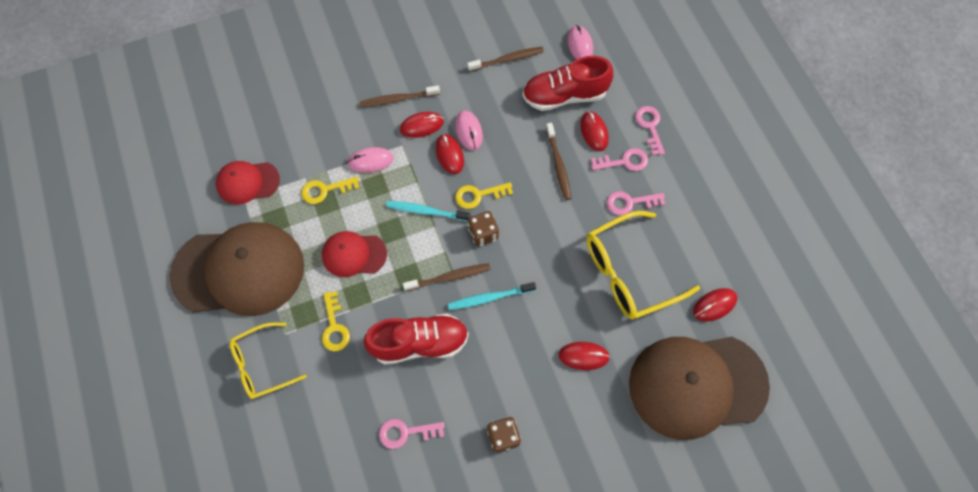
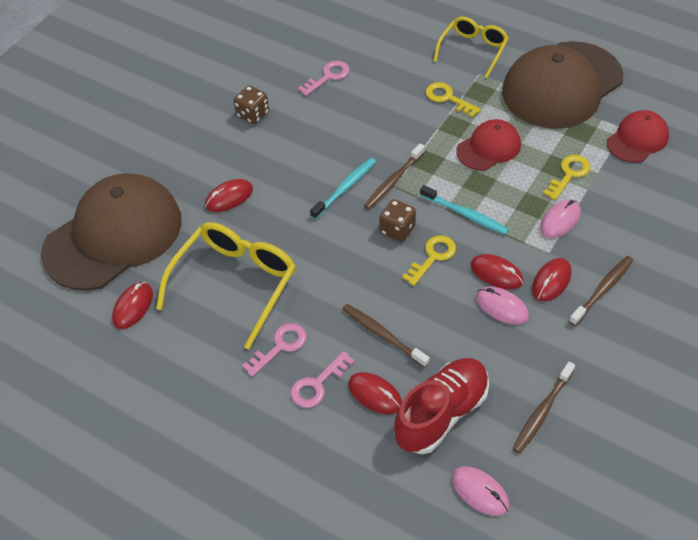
camera: 145 degrees right, 15 degrees down
red shoe [364,314,469,365] -> none
turquoise toothbrush [386,201,471,221] -> turquoise toothbrush turned 60 degrees clockwise [420,185,509,235]
pink key [635,106,665,156] -> none

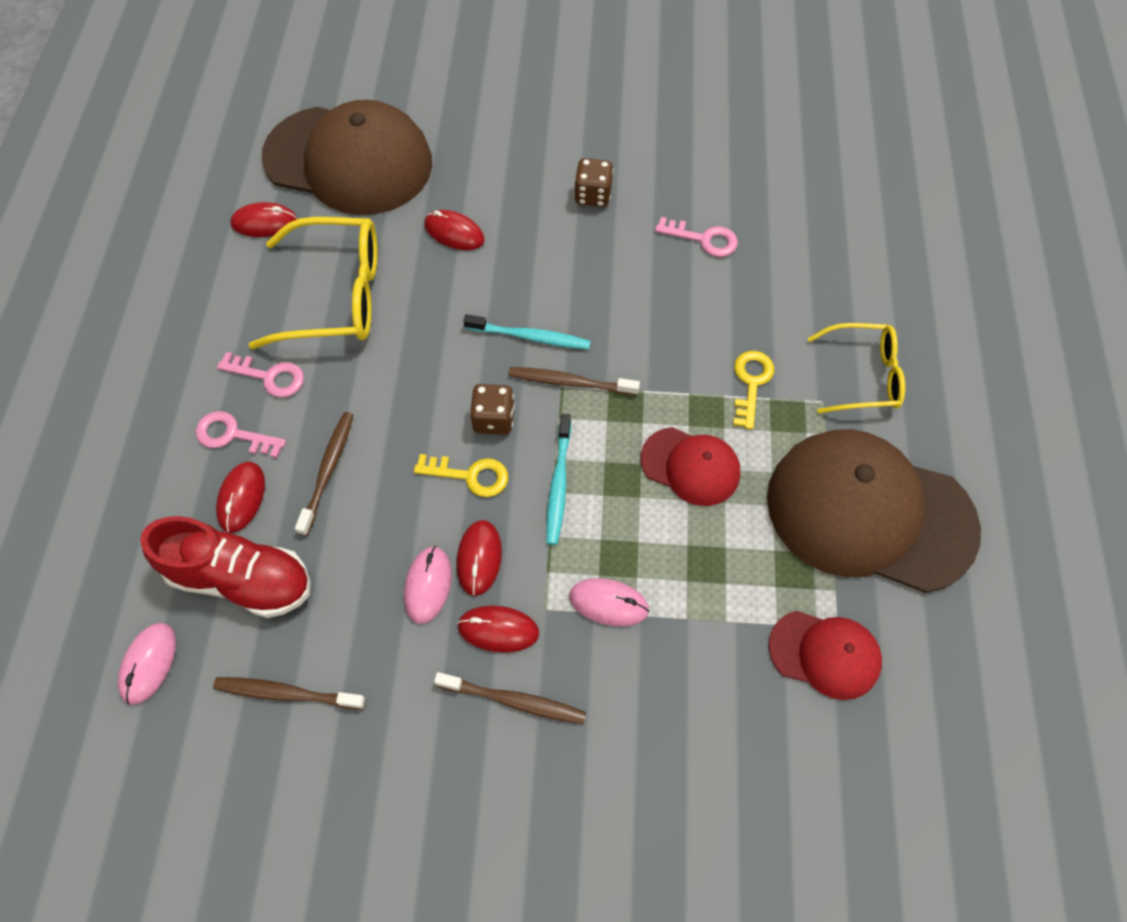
camera: 60 degrees right, 10 degrees up
yellow key [543,155,591,200] -> none

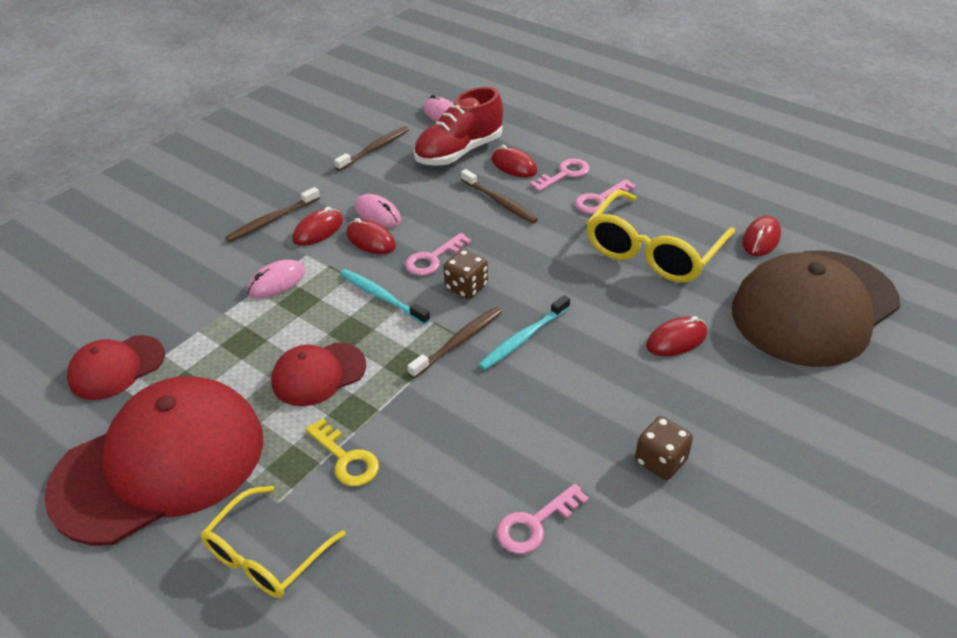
camera: 125 degrees right, 20 degrees down
yellow key [414,454,508,497] -> pink key [405,233,472,276]
brown cap [767,429,981,593] -> red cap [44,376,263,545]

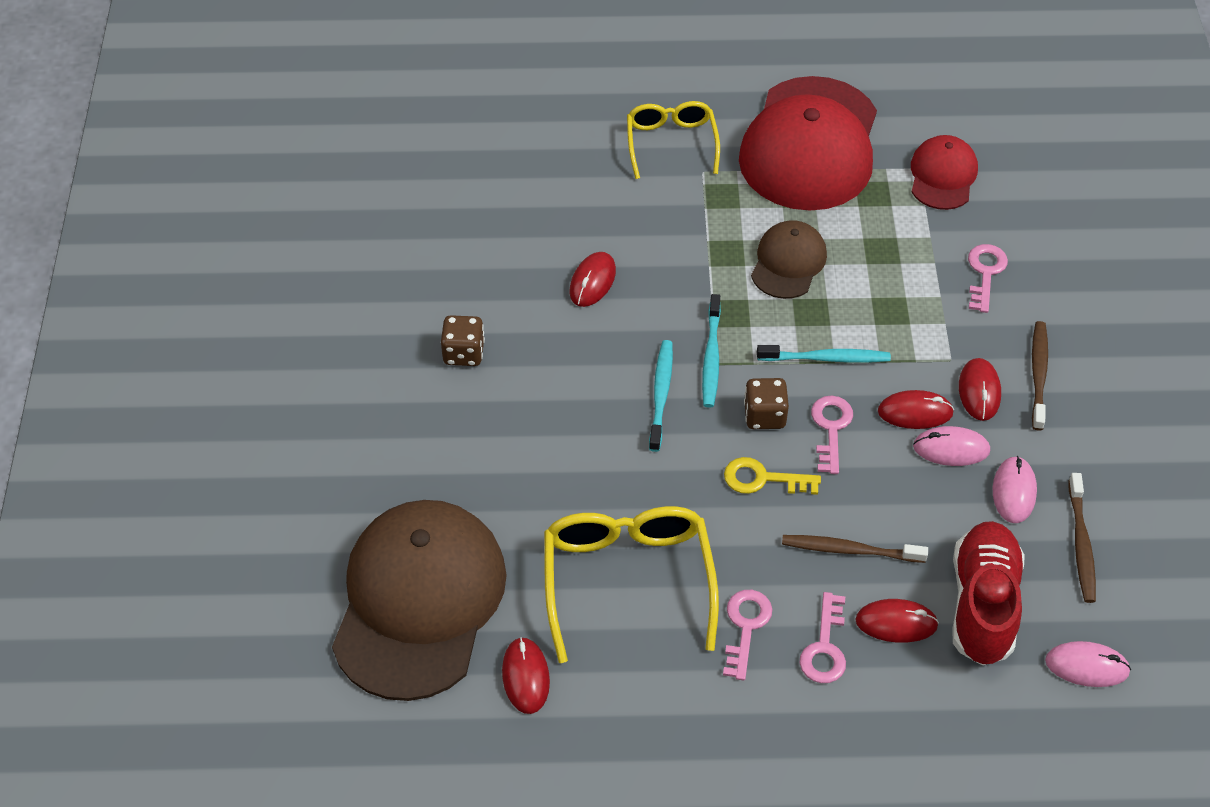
camera: 140 degrees right, 10 degrees up
pink mouse [247,259,305,299] -> pink mouse moved to [993,456,1037,523]
red cap [271,342,366,406] -> brown cap [751,220,827,299]
yellow key [305,418,379,486] -> yellow key moved to [724,457,821,495]
brown toothbrush [408,307,503,378] -> turquoise toothbrush [702,294,721,408]
pink key [496,483,589,554] -> pink key moved to [968,244,1008,313]
red mouse [646,316,707,356] -> red mouse moved to [570,252,616,307]

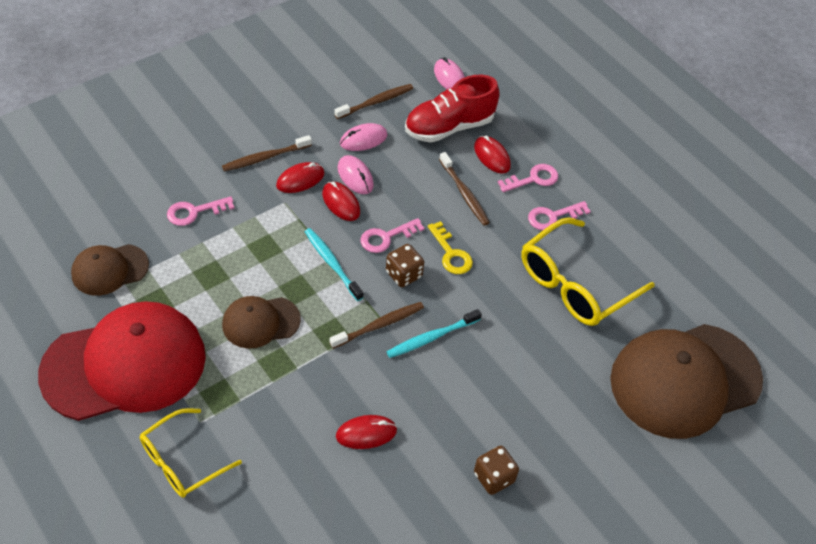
camera: 130 degrees left, 0 degrees up
red mouse [502,637,550,714] -> none
turquoise toothbrush [702,294,721,408] -> brown toothbrush [329,302,424,349]
red cap [911,135,978,210] -> brown cap [71,244,149,296]

